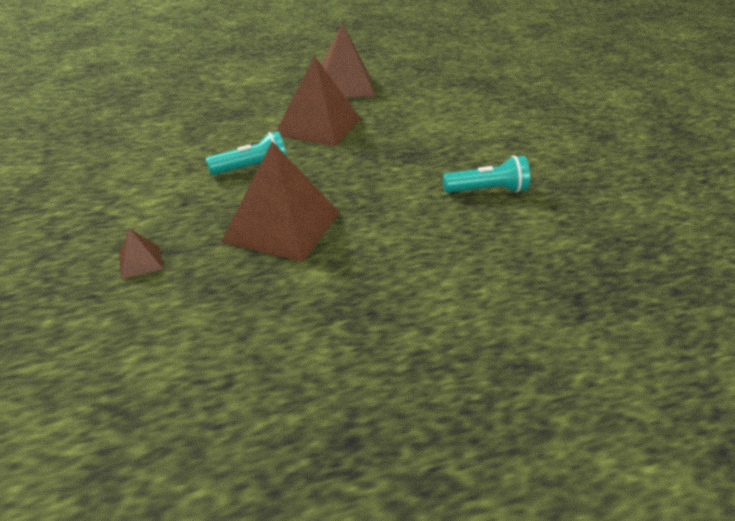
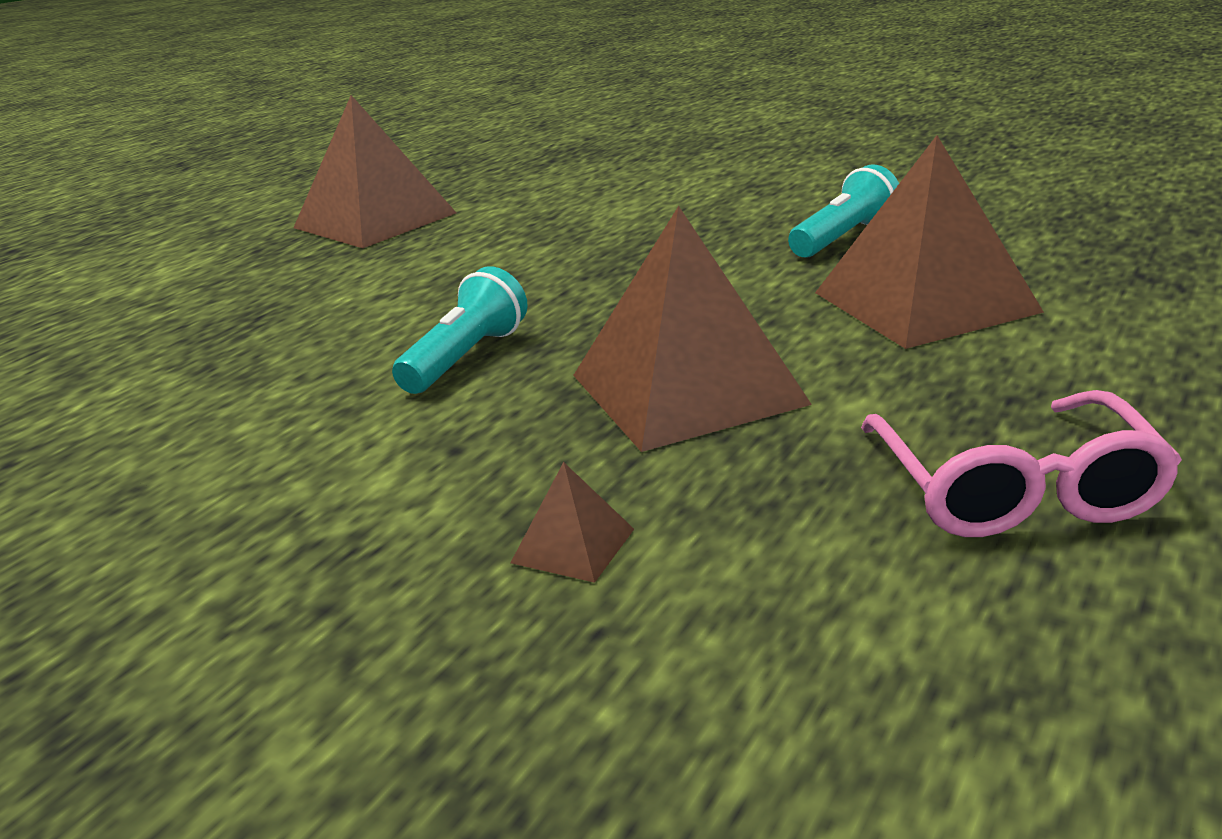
camera: 40 degrees left, 10 degrees down
brown pyramid [276,56,361,146] -> brown pyramid moved to [815,135,1044,349]
none -> pink glasses [861,390,1182,537]

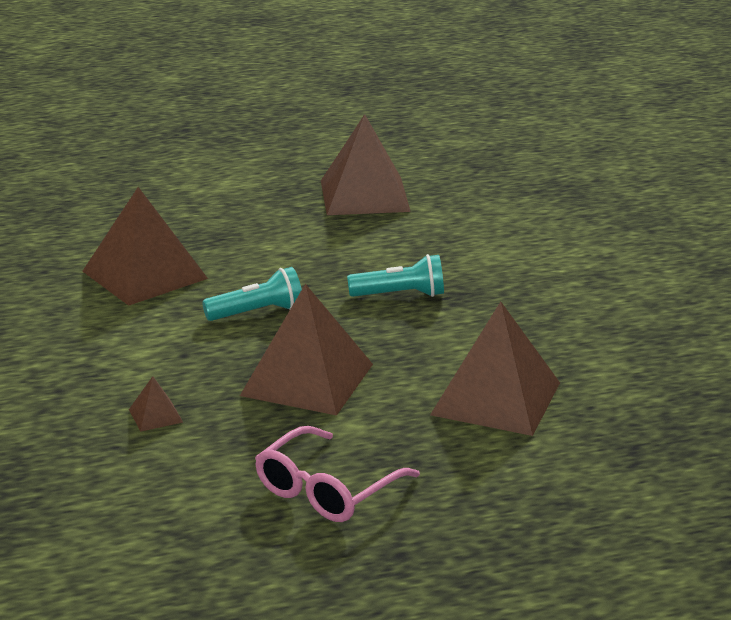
camera: 40 degrees right, 0 degrees up
turquoise flashlight [788,165,899,258] -> turquoise flashlight moved to [347,254,444,297]
none -> brown pyramid [82,187,208,306]

